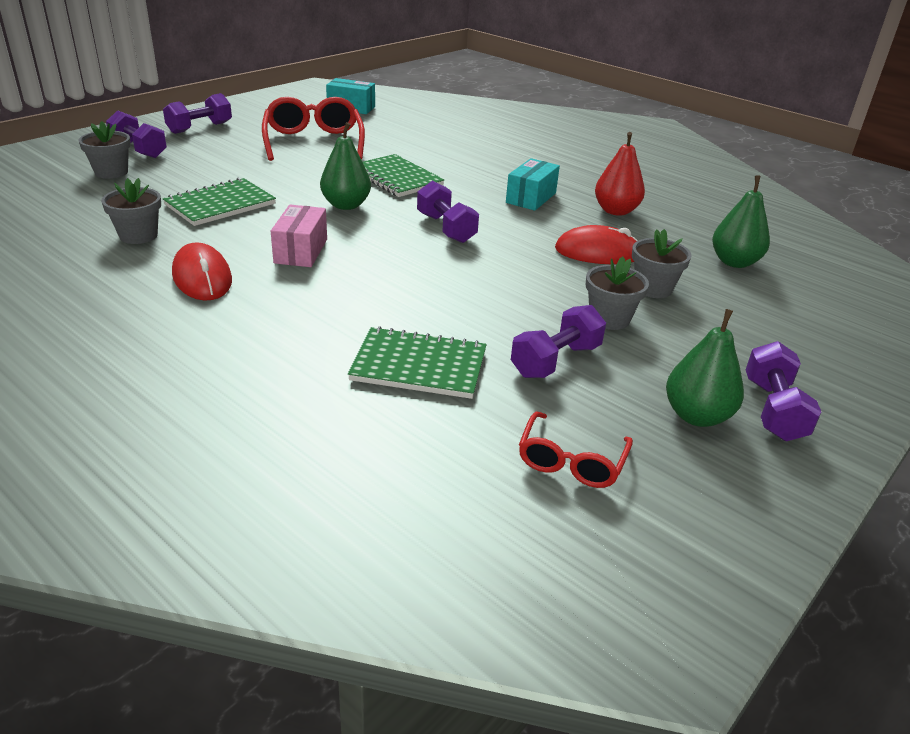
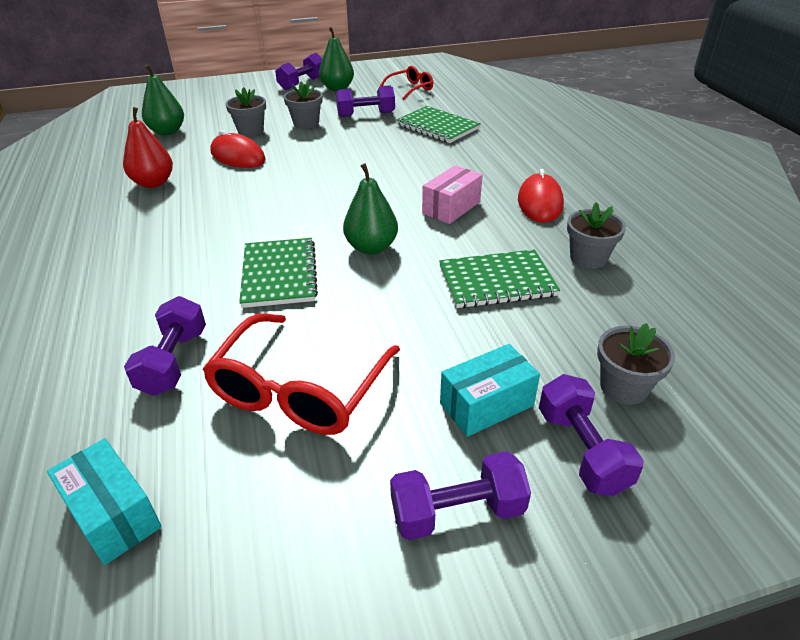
camera: 145 degrees left, 5 degrees up
purple dumbbell [417,181,479,243] -> purple dumbbell moved to [124,296,206,396]
turquoise box [506,158,560,211] -> turquoise box moved to [440,344,540,437]

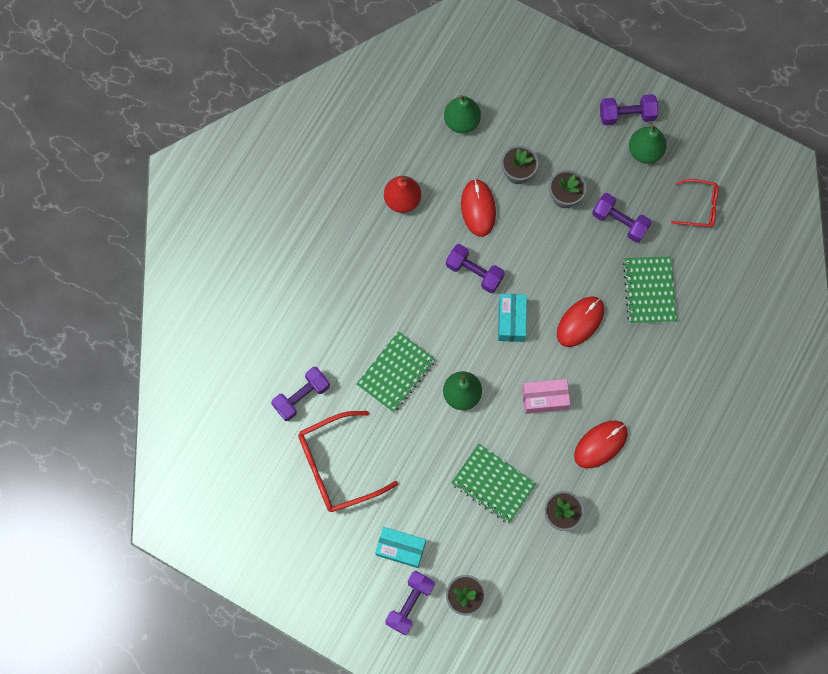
camera: 45 degrees right, 35 degrees up
turquoise box [47,438,162,565] -> turquoise box moved to [498,294,527,342]
purple dumbbell [390,451,531,540] -> purple dumbbell moved to [446,244,505,293]
none -> red mouse [557,296,604,347]

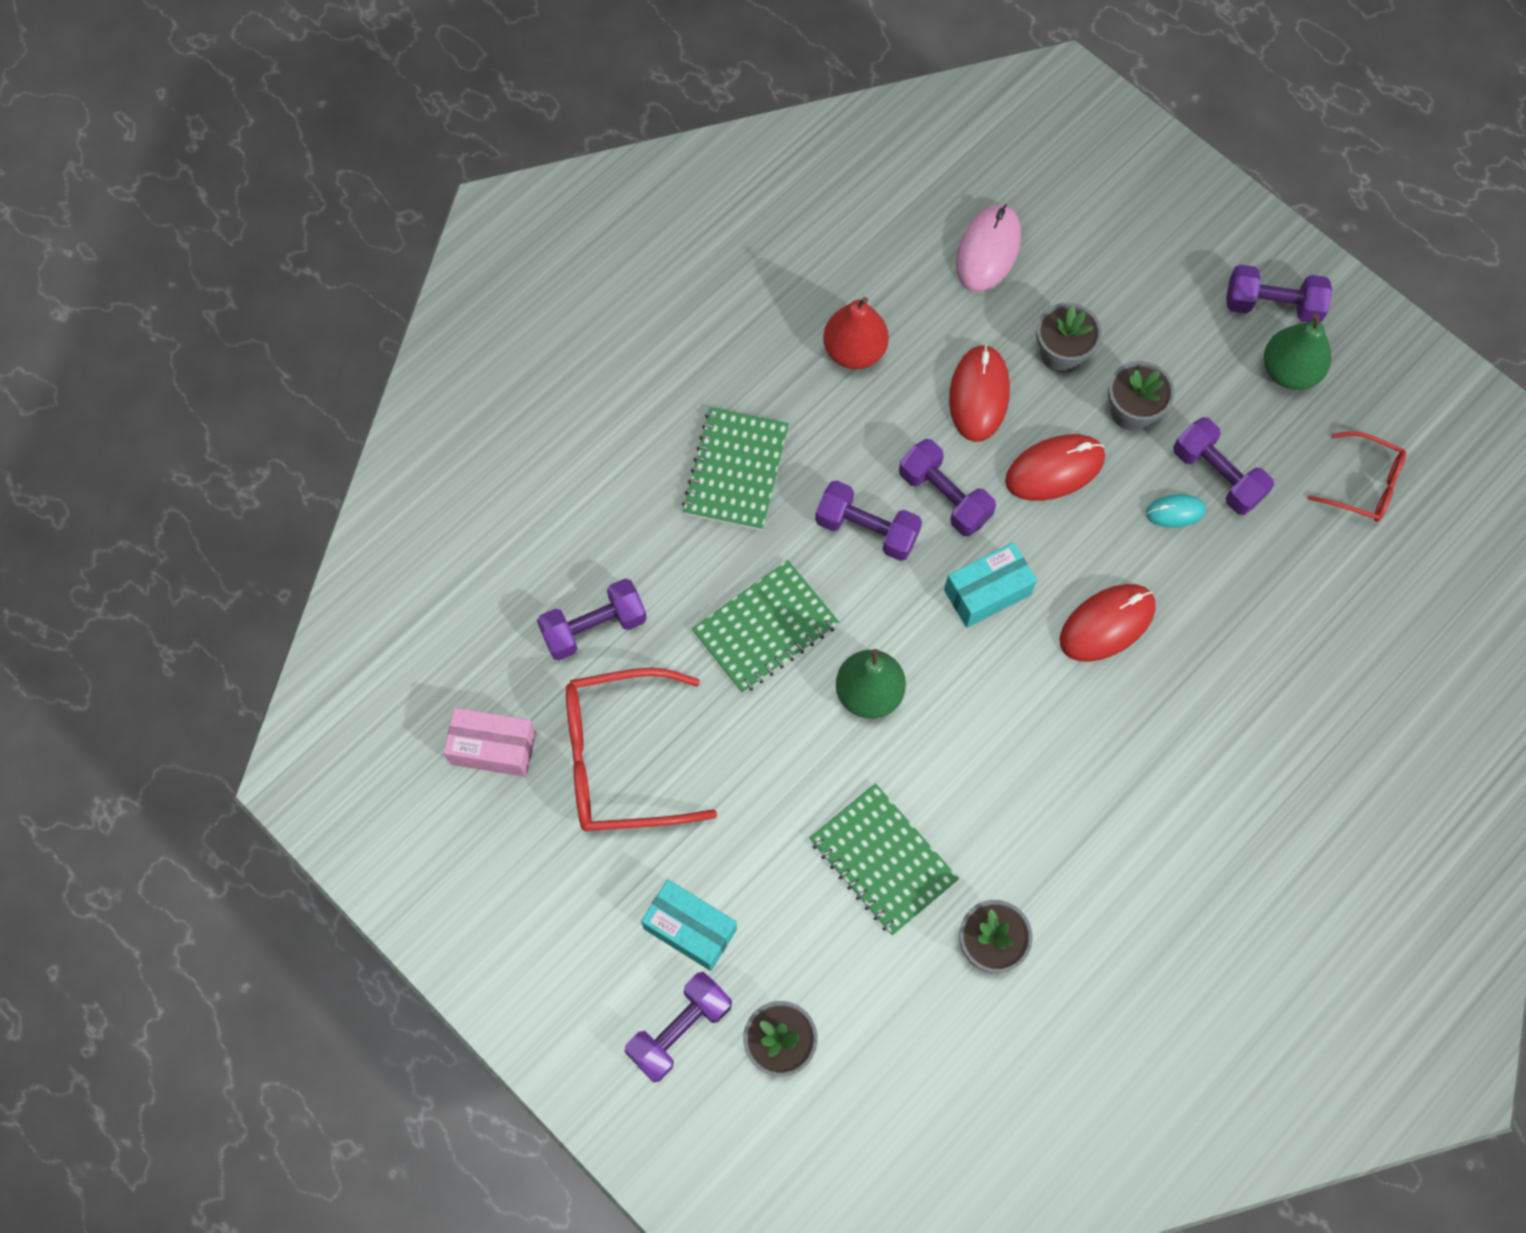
camera: 15 degrees right, 5 degrees down
green pear [444,95,481,133] -> pink mouse [956,204,1021,292]
turquoise box [498,294,527,342] -> turquoise box turned 45 degrees clockwise [944,542,1037,628]
pink box [522,379,570,414] -> pink box moved to [444,708,536,777]
red mouse [574,421,628,468] -> red mouse moved to [1005,434,1105,501]
green notebook [623,257,677,324] -> green notebook moved to [682,407,789,531]
none -> purple dumbbell [815,480,922,561]
none -> turquoise mouse [1146,494,1206,528]

